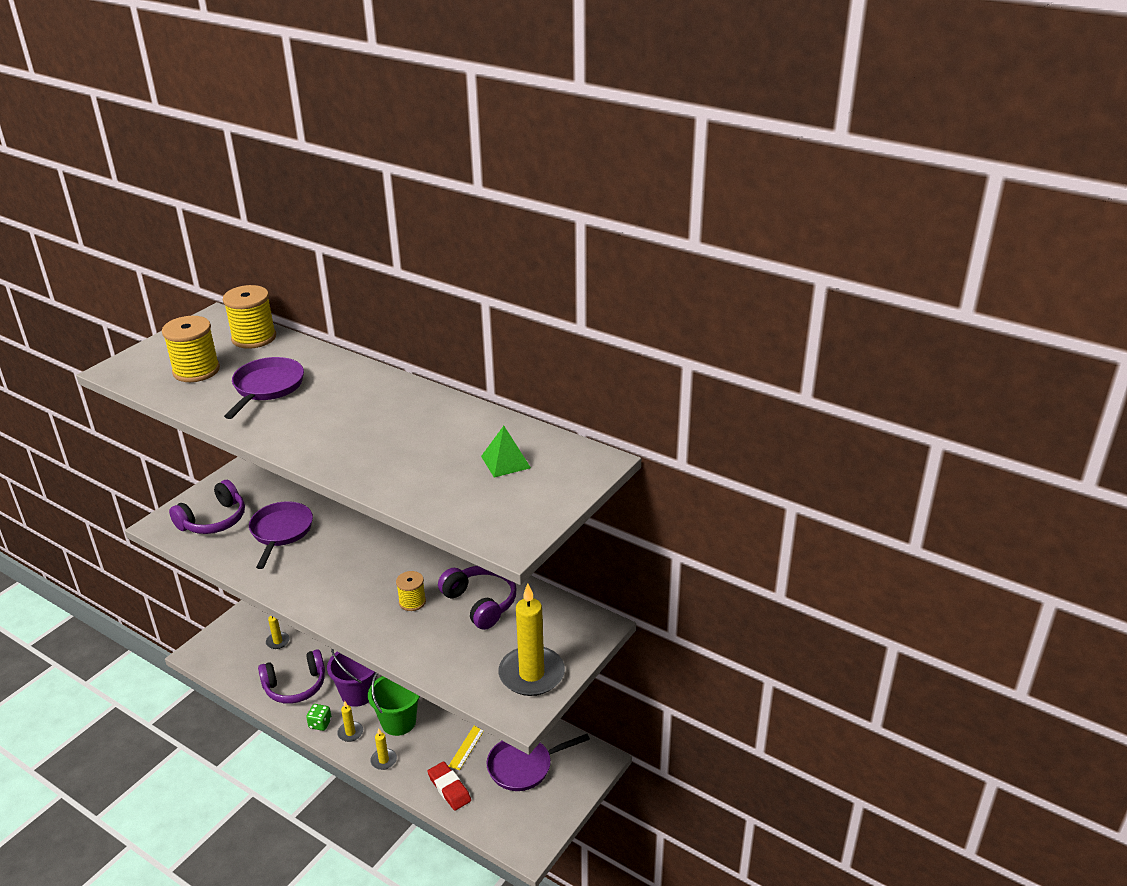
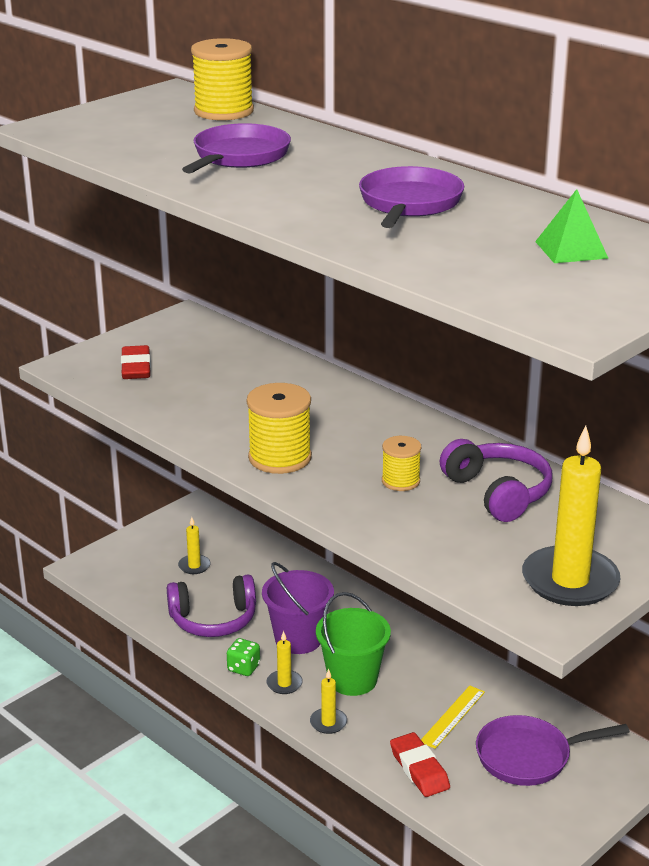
camera: 10 degrees right, 5 degrees down
yellow spool [162,316,220,382] -> yellow spool moved to [246,383,312,474]
purple headphones [169,480,245,534] -> red eraser [121,345,151,379]
purple pan [249,501,313,569] -> purple pan moved to [359,166,464,228]

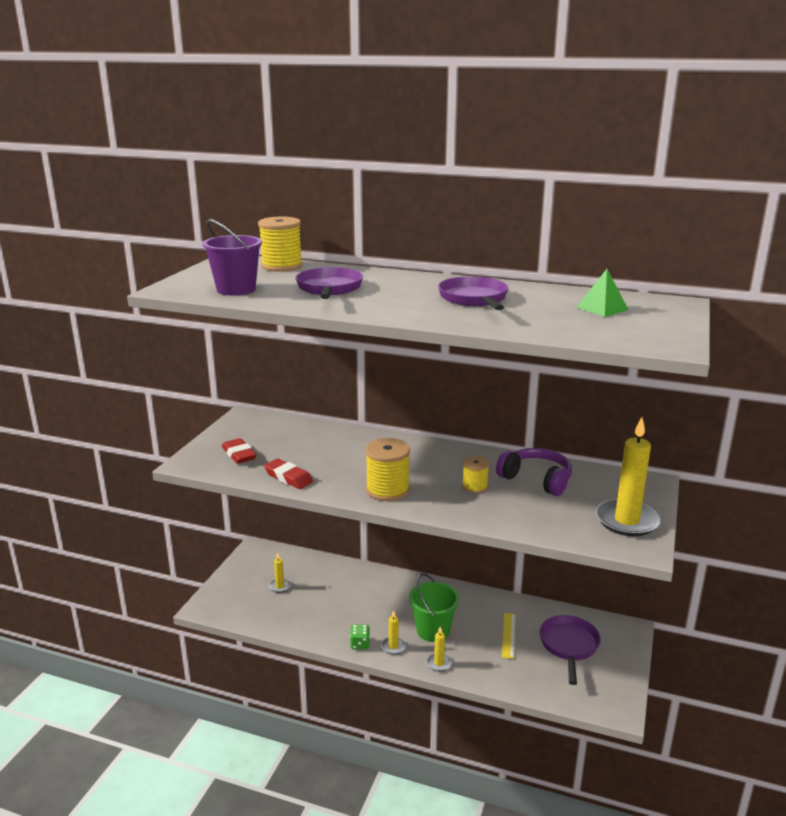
camera: 25 degrees left, 5 degrees down
purple headphones [167,574,256,637] -> none
purple bucket [262,562,334,654] -> purple bucket moved to [202,219,262,296]
red eraser [390,732,450,797] -> red eraser moved to [264,459,313,489]
purple pan [476,715,629,786] -> purple pan turned 135 degrees clockwise [539,615,601,685]

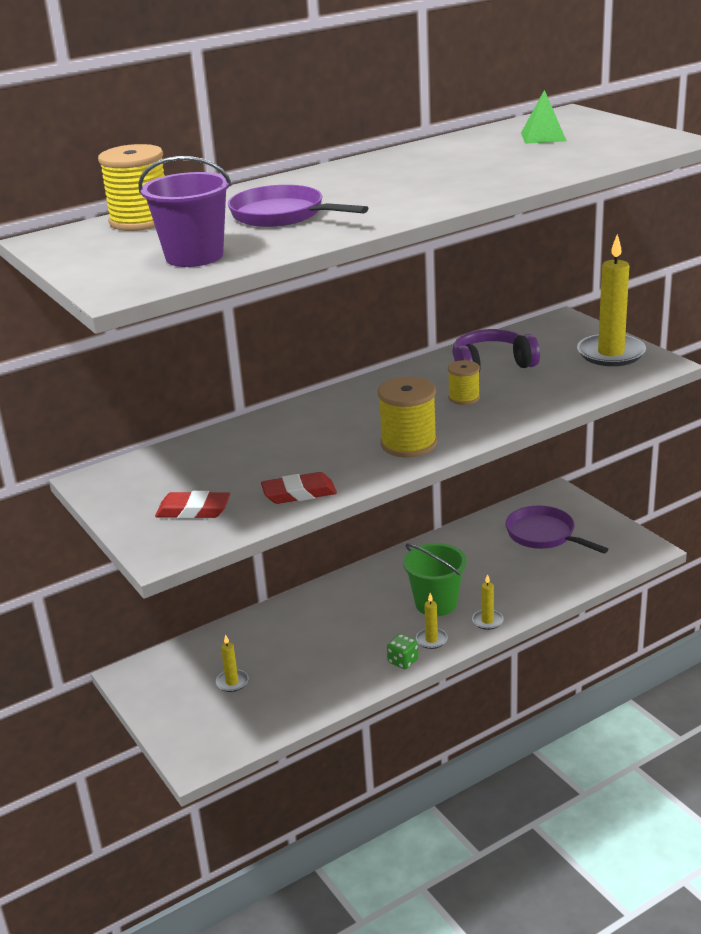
camera: 50 degrees left, 5 degrees up
purple pan [438,276,509,310] -> none
yellow ruler [502,613,516,659] -> none

